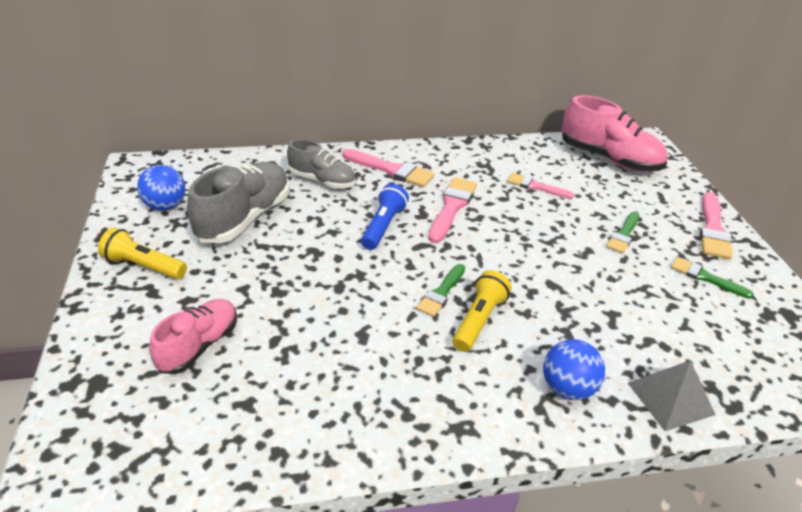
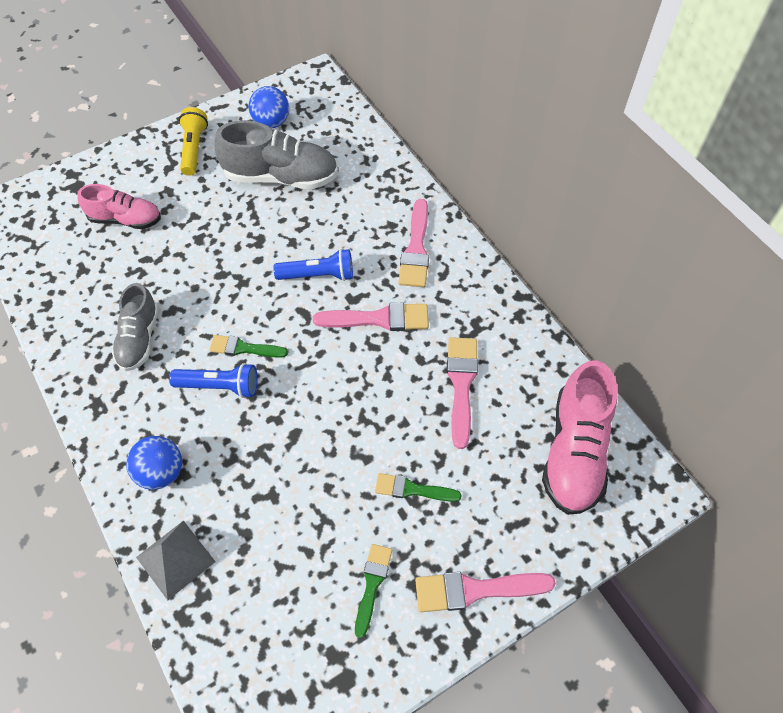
camera: 70 degrees right, 20 degrees up
grey shoe [287,139,356,189] -> grey shoe moved to [112,283,159,371]
yellow flashlight [453,270,511,352] -> blue flashlight [169,363,258,398]
pink brush [507,173,574,199] -> pink brush [447,337,478,449], size x1.52

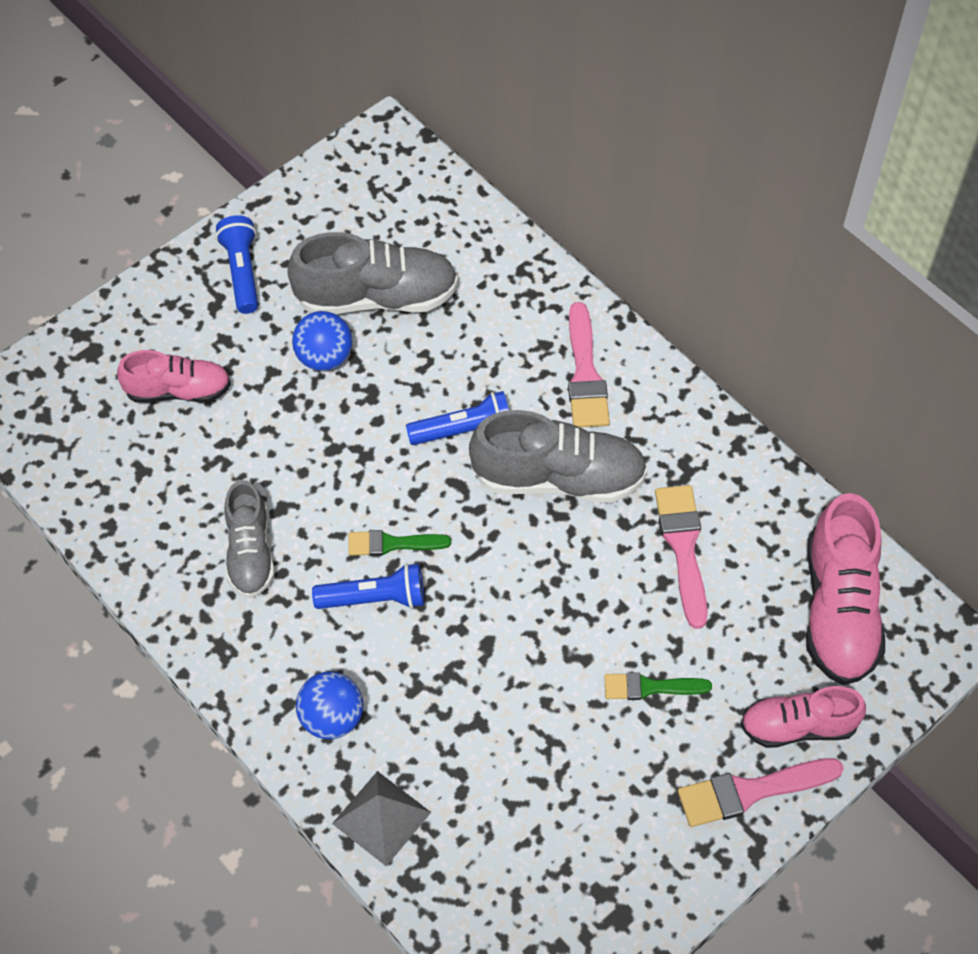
camera: 10 degrees left, 0 degrees up
yellow flashlight [179,107,208,176] -> blue flashlight [216,215,258,314]
blue ball [249,86,289,128] -> blue ball moved to [292,311,353,371]
pink brush [313,303,429,331] -> grey shoe [469,410,647,503]
green brush [355,544,392,638] -> none
none -> pink shoe [741,686,866,748]

